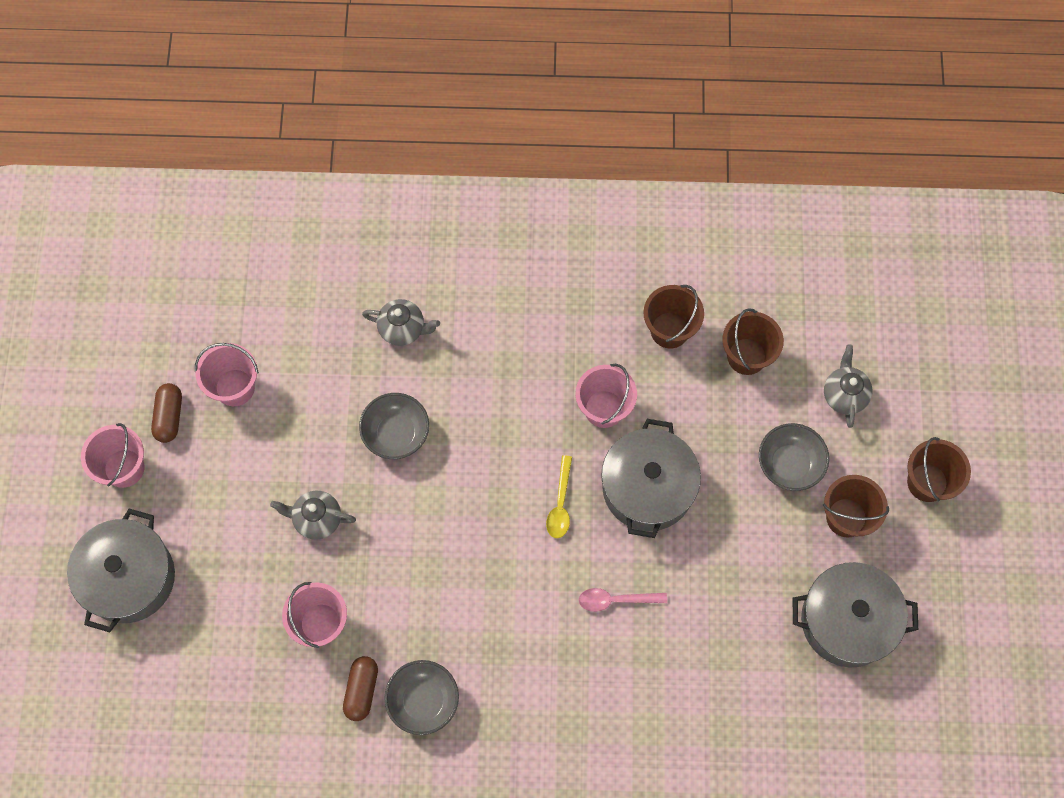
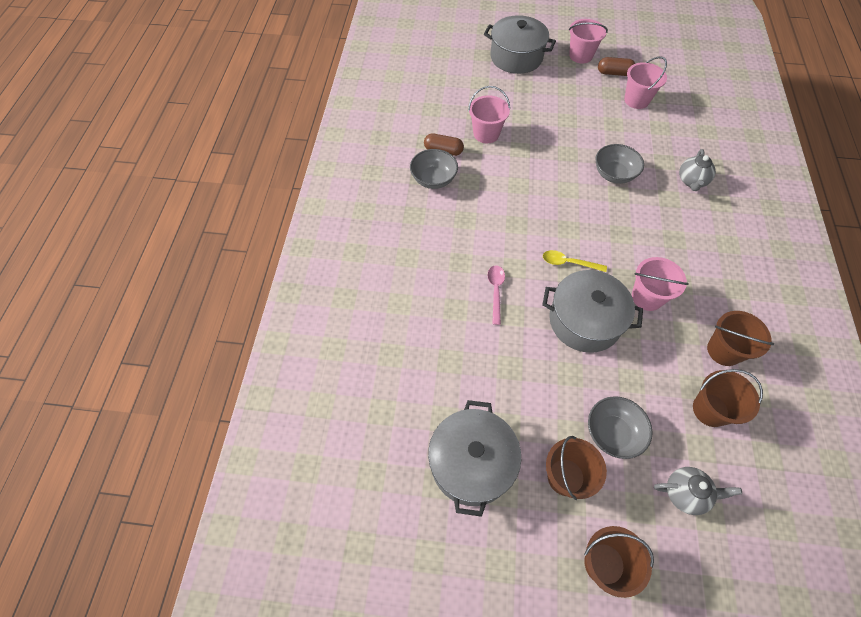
camera: 95 degrees right, 10 degrees down
grey teapot [270,491,356,540] -> none

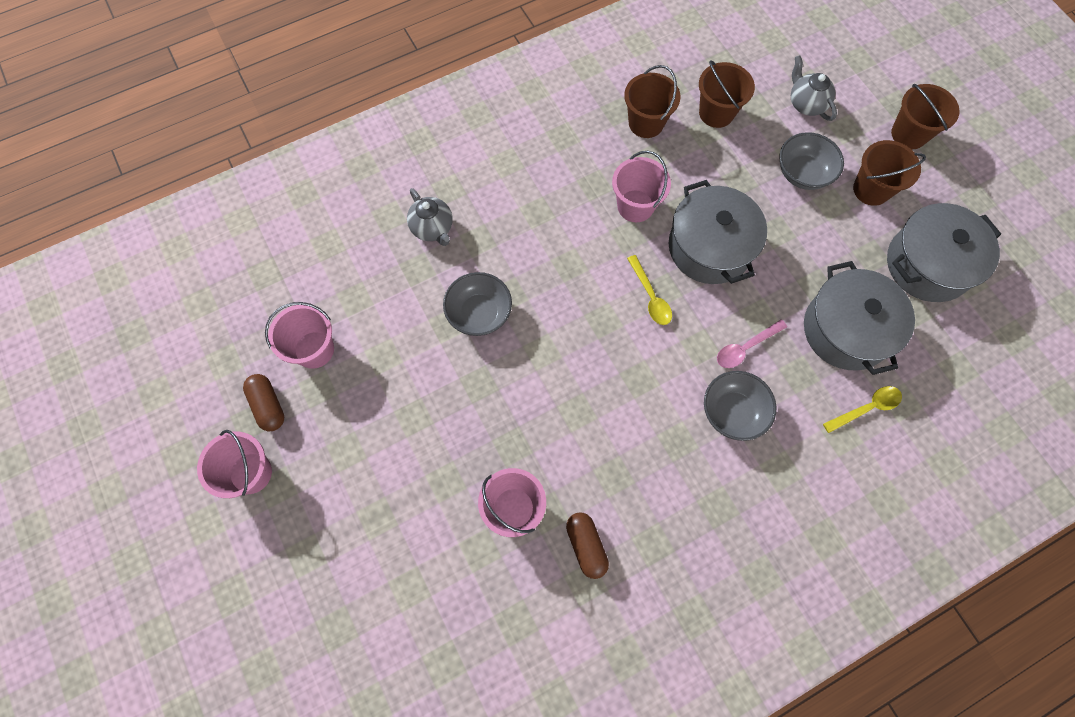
camera: 125 degrees left, 10 degrees up
grey bowl [410,149,458,189] -> grey bowl moved to [704,371,776,441]
grey pot [484,15,556,74] -> grey pot moved to [804,261,915,375]
grey teapot [679,149,716,191] -> grey teapot turned 75 degrees clockwise [407,188,453,246]
none -> yellow spoon [823,386,902,433]

